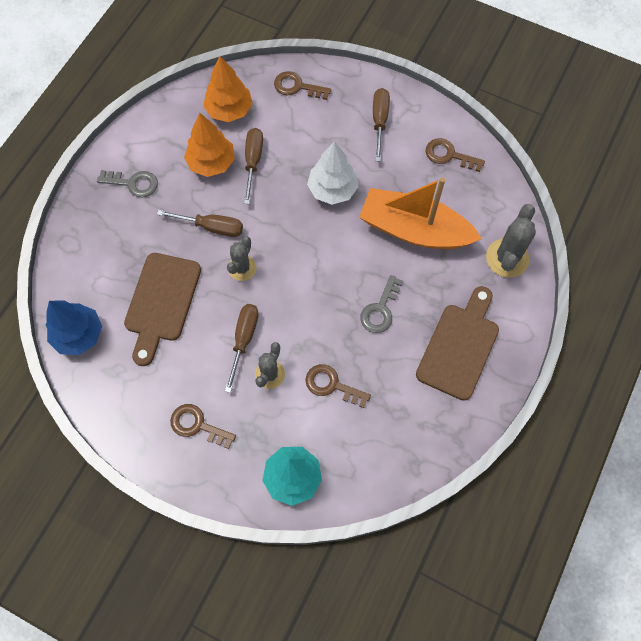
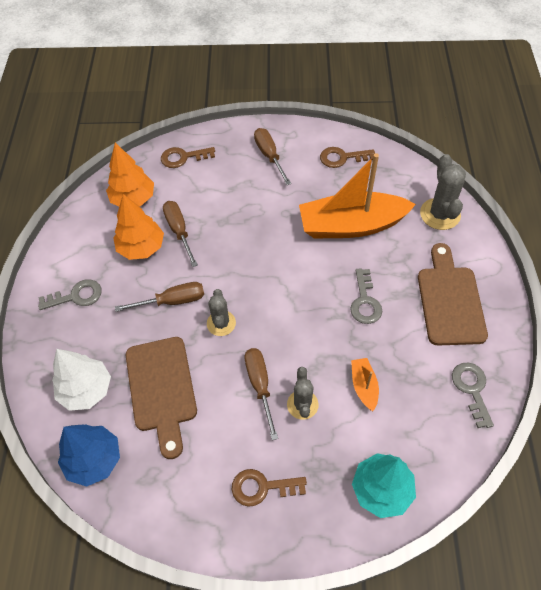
camera: 25 degrees left, 10 degrees down
brown key [305,364,371,408] -> orange boat [351,358,379,411]
white tree [307,142,359,205] -> white tree moved to [52,349,111,411]
none -> grey key [452,363,494,428]

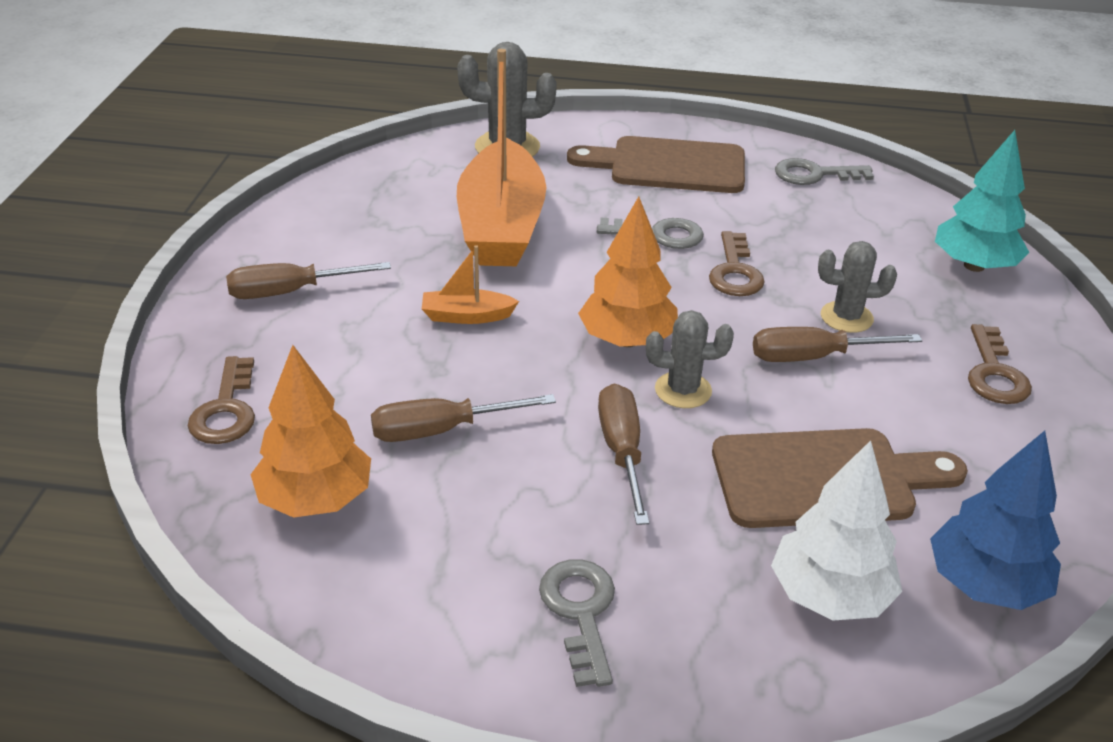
camera: 85 degrees left, 20 degrees down
orange tree [113,194,164,260] -> orange tree moved to [578,196,678,347]
brown key [320,147,375,168] -> brown key moved to [709,231,765,296]
orange boat [351,358,379,411] -> orange boat moved to [422,245,519,324]

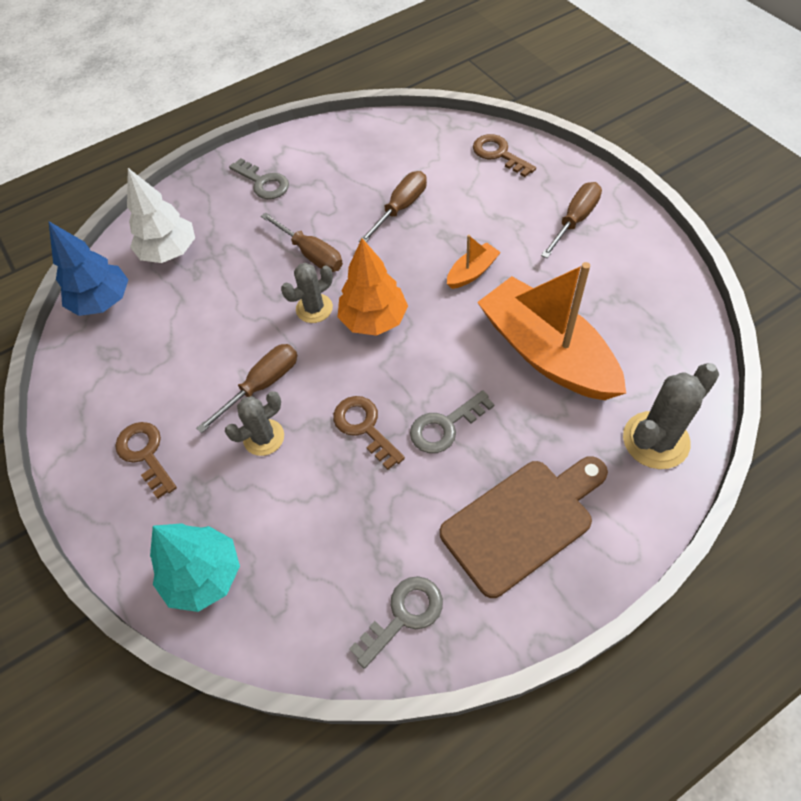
camera: 145 degrees right, 20 degrees up
orange tree [250,345,371,518] -> none
brown cutting board [712,428,968,528] -> none

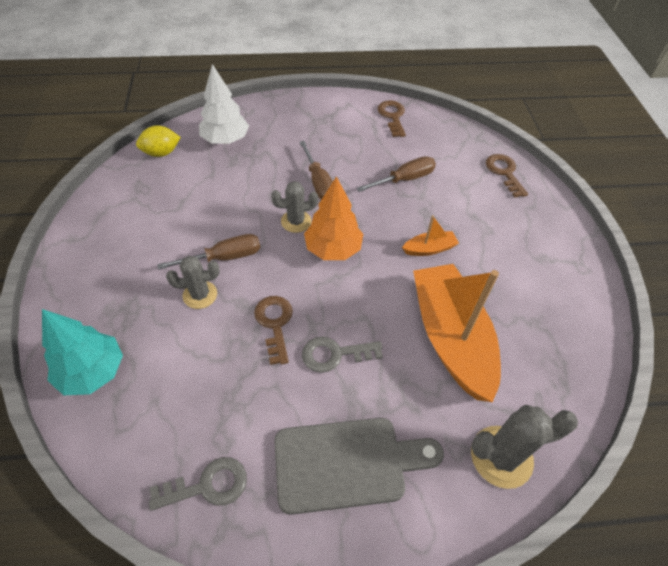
camera: 20 degrees right, 5 degrees down
blue tree [48,221,128,316] -> yellow lemon [136,125,181,157]
brown key [115,422,177,499] -> brown key moved to [378,101,406,137]
grey key [229,158,289,199] -> none
brown cutting board [440,456,608,598] -> grey cutting board [274,418,444,515]
brown screwdriver [541,182,602,258] -> none

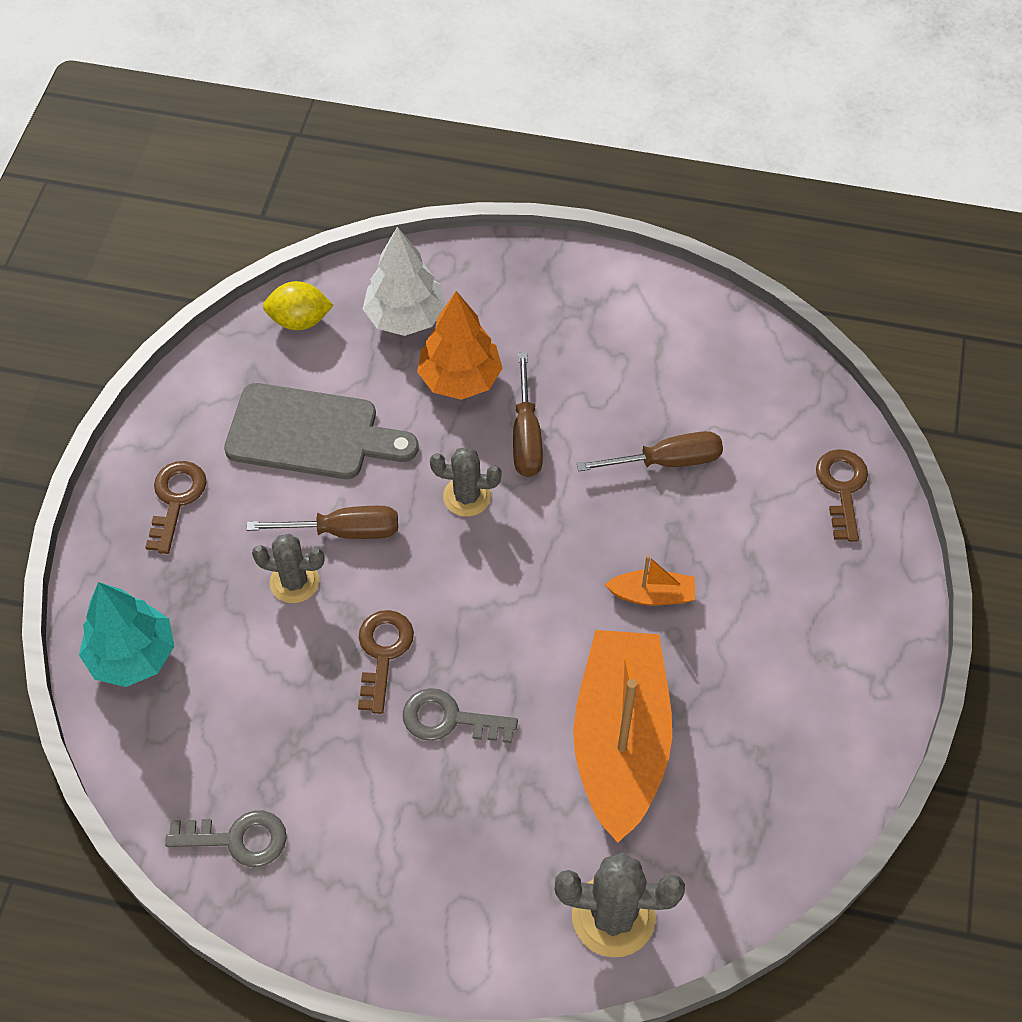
camera: 20 degrees right, 5 degrees up
grey cutting board [274,418,444,515] -> grey cutting board moved to [224,383,419,479]
orange tree [304,176,363,260] -> orange tree moved to [417,291,503,400]
brown key [378,101,406,137] -> brown key moved to [145,461,207,554]

